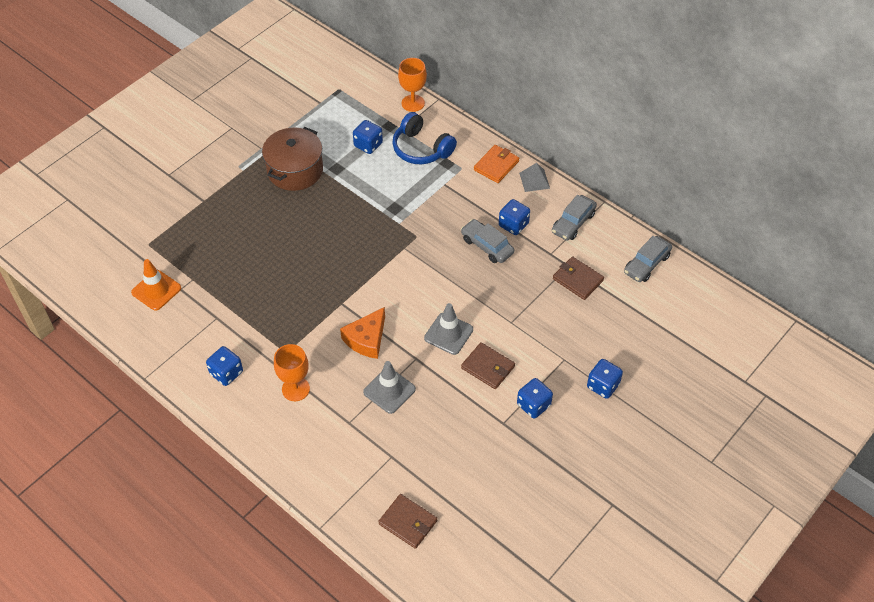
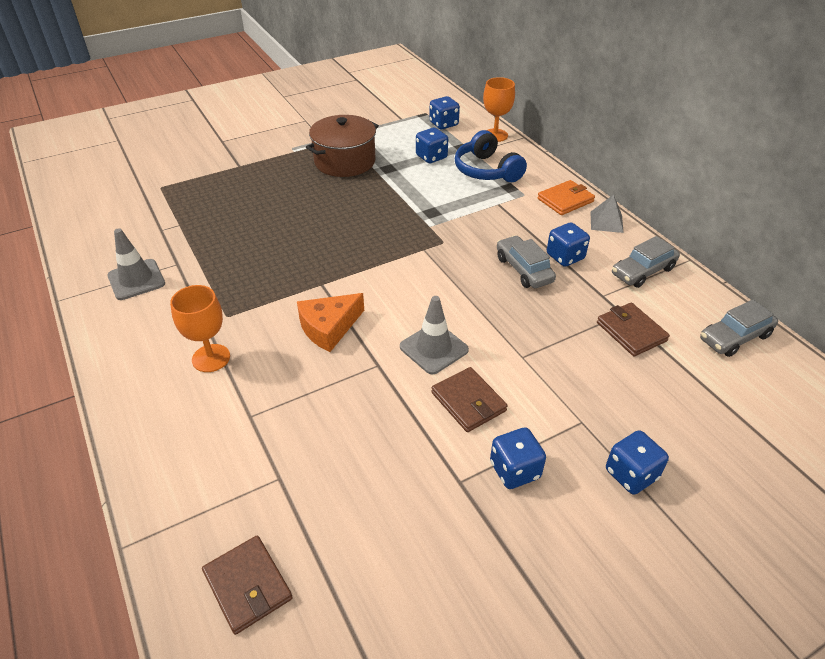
camera: 20 degrees right, 10 degrees down
orange traffic cone [131,259,181,311] -> none
blue dice [206,346,243,386] -> blue dice moved to [429,96,460,129]
grey traffic cone [363,361,416,414] -> grey traffic cone moved to [107,228,165,300]

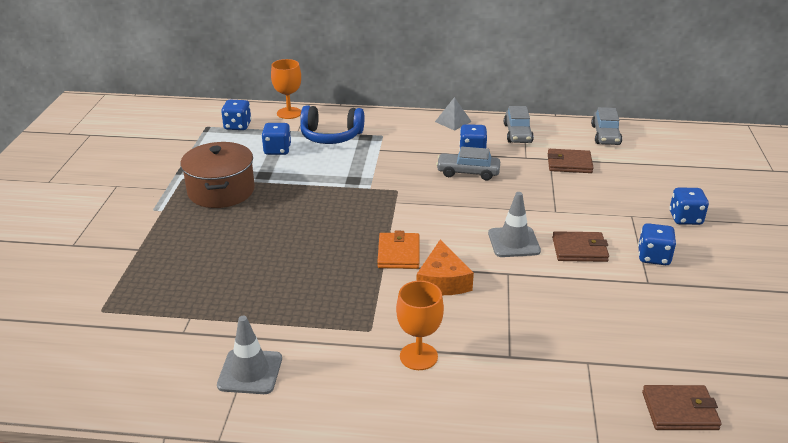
camera: 55 degrees left, 10 degrees down
orange wallet [537,180,595,215] -> orange wallet moved to [377,231,419,269]

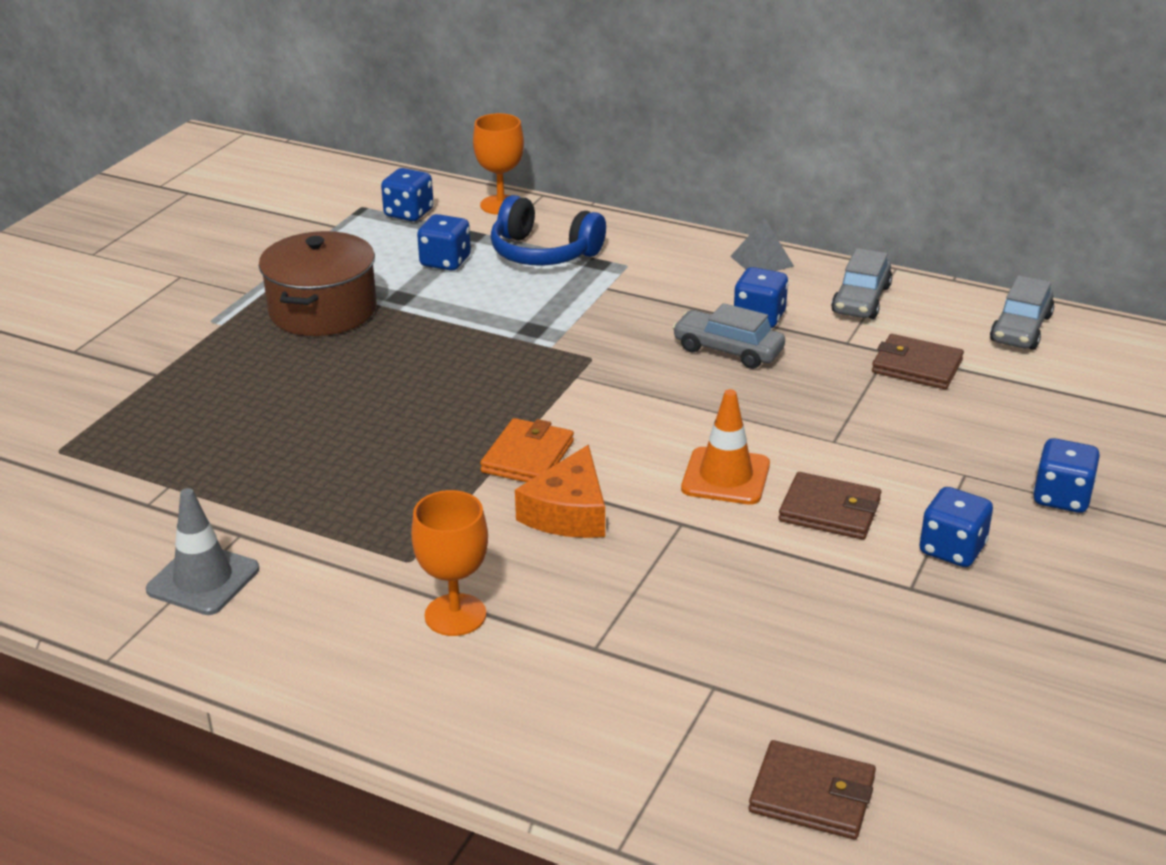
camera: 20 degrees right, 0 degrees up
grey traffic cone [488,192,541,257] -> orange traffic cone [681,389,770,505]

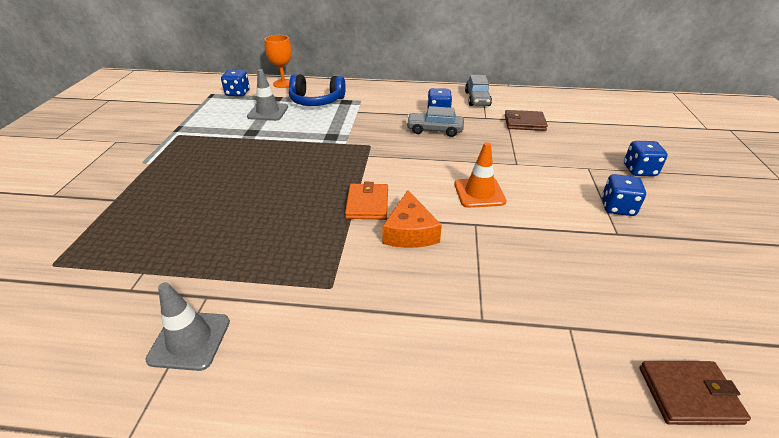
camera: 20 degrees left, 5 degrees up
brown pot [259,231,376,336] -> none
orange goblet [411,490,488,636] -> none
blue dice [417,214,471,271] -> grey traffic cone [247,69,288,121]
grey pyramid [730,218,794,271] -> none
brown wallet [778,472,881,540] -> none
grey car [990,275,1054,350] -> none

